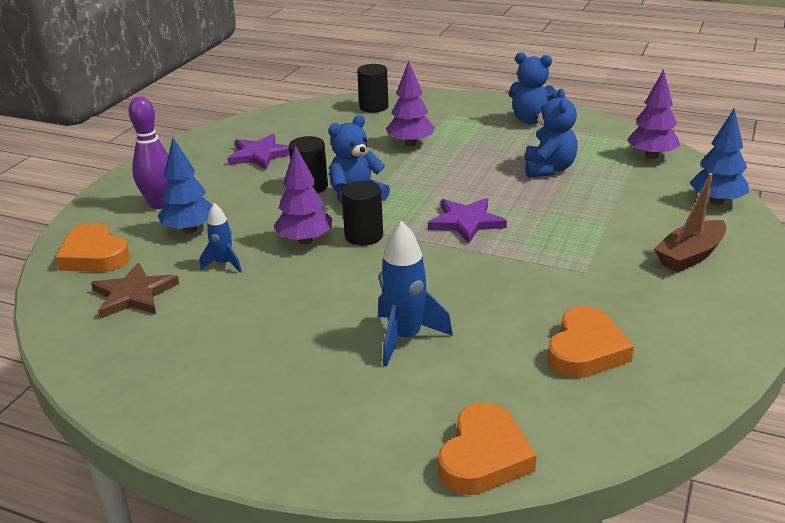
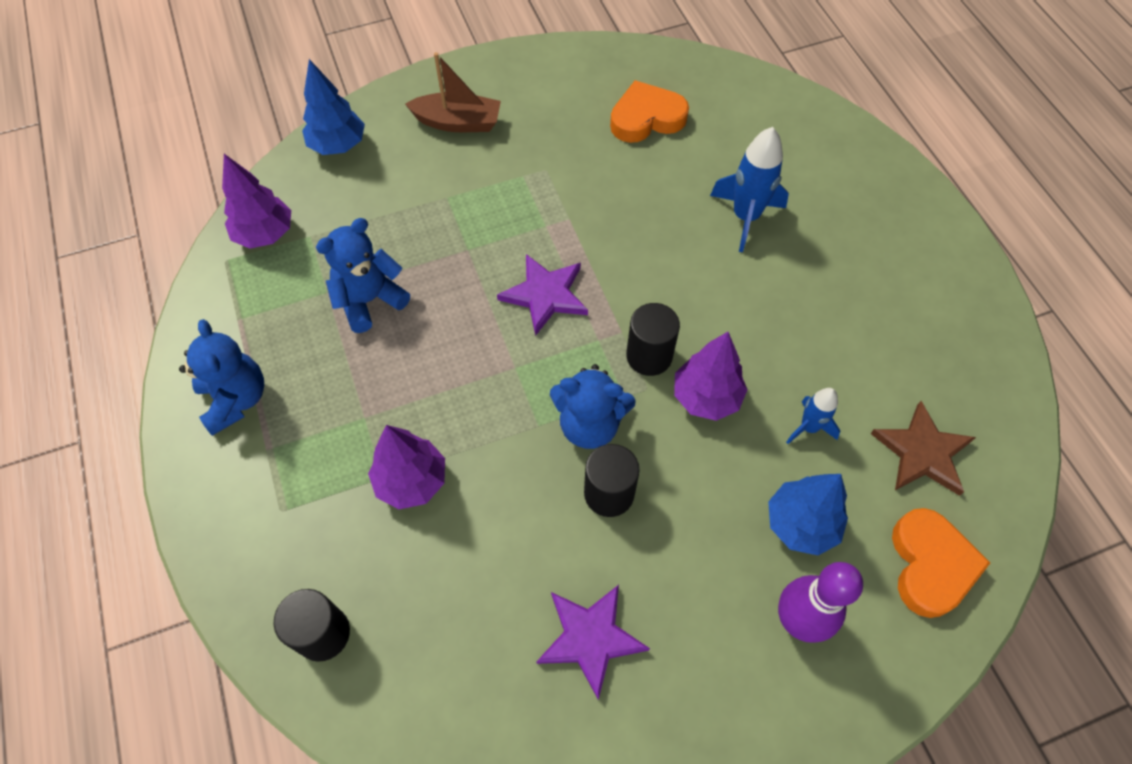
camera: 135 degrees left, 30 degrees up
orange heart [438,402,537,495] -> none

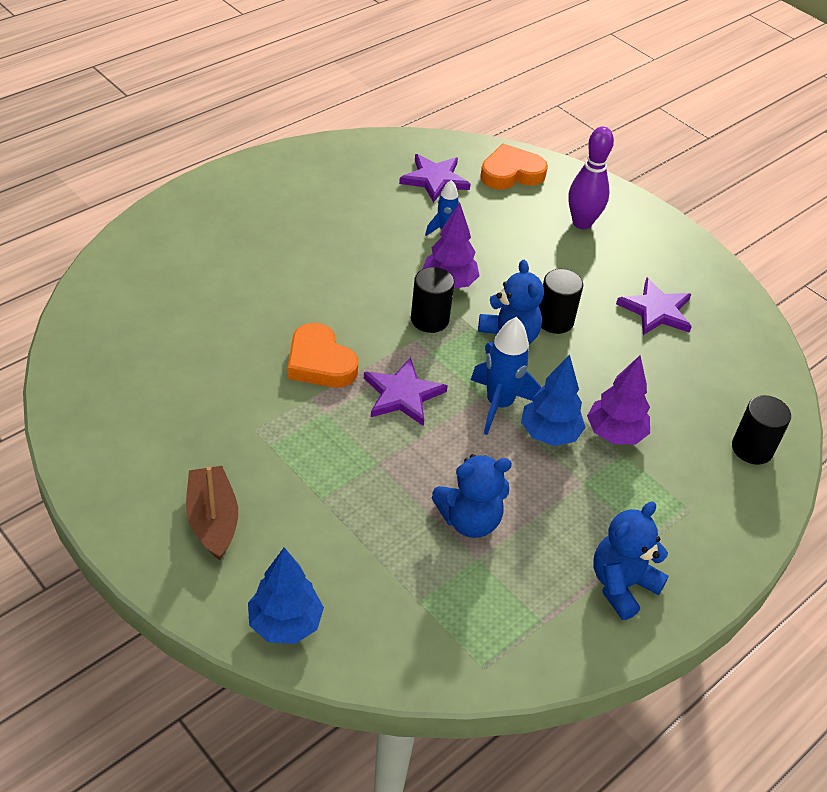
camera: 115 degrees left, 15 degrees down
purple tree [222,154,291,249] -> none
blue teddy bear [316,218,410,333] -> blue teddy bear turned 45 degrees counterclockwise [432,454,512,538]
orange heart [610,80,689,143] -> orange heart moved to [288,323,358,388]
blue rocket [710,127,789,252] -> blue rocket moved to [471,317,541,435]
blue tree [768,474,848,556] -> blue tree moved to [521,355,586,446]
brown star [870,401,976,496] -> purple star [399,154,470,203]

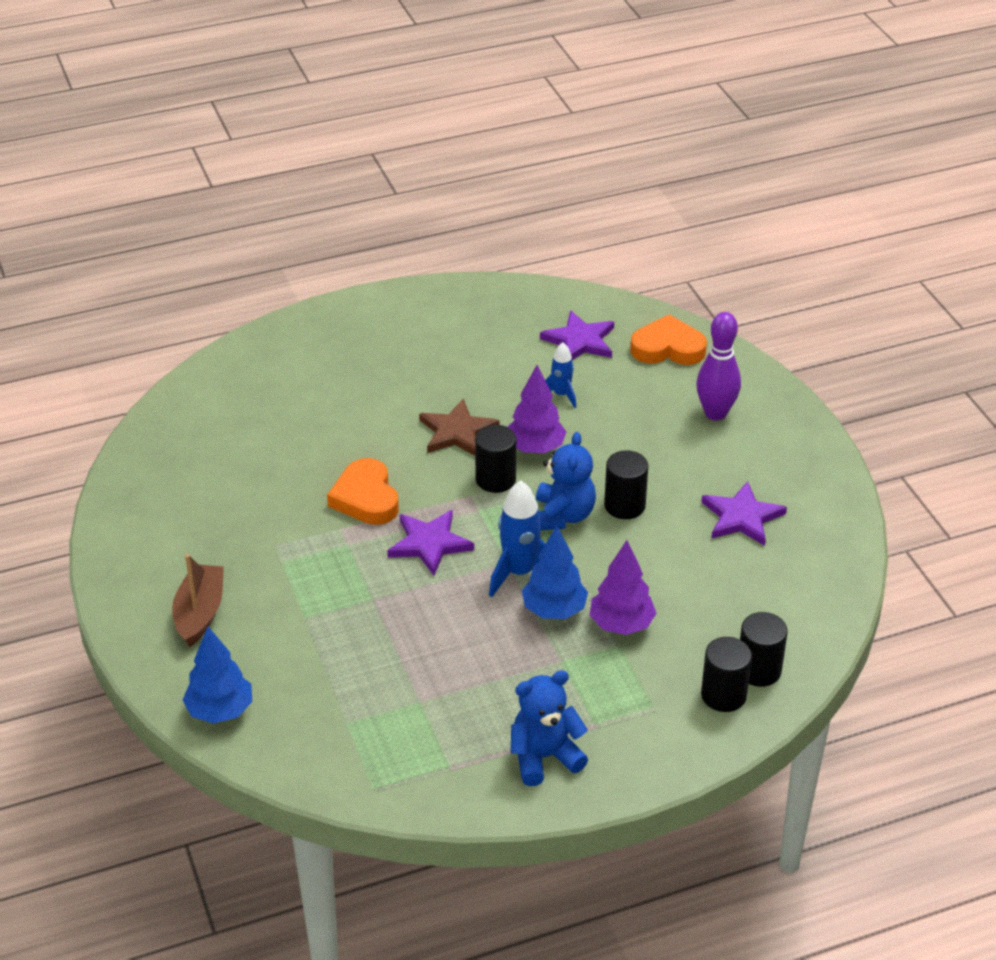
camera: 25 degrees right, 5 degrees down
blue teddy bear [432,454,512,538] -> none
none -> brown star [419,399,499,456]
none -> black cylinder [701,637,752,712]

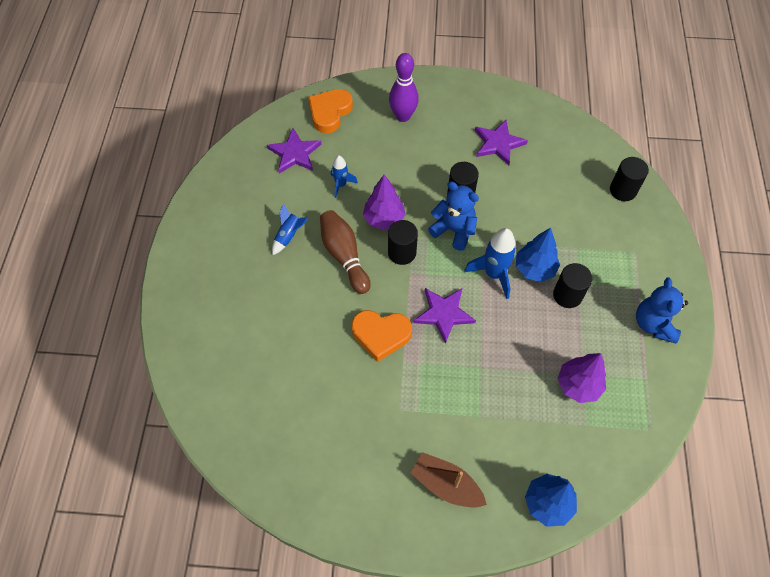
camera: 65 degrees left, 20 degrees up
brown star [419,399,499,456] -> brown bowling pin [320,210,370,294]
purple tree [590,540,657,635] -> purple tree moved to [558,353,606,403]
black cylinder [701,637,752,712] -> black cylinder moved to [553,263,592,308]
none -> blue rocket [272,203,309,255]

